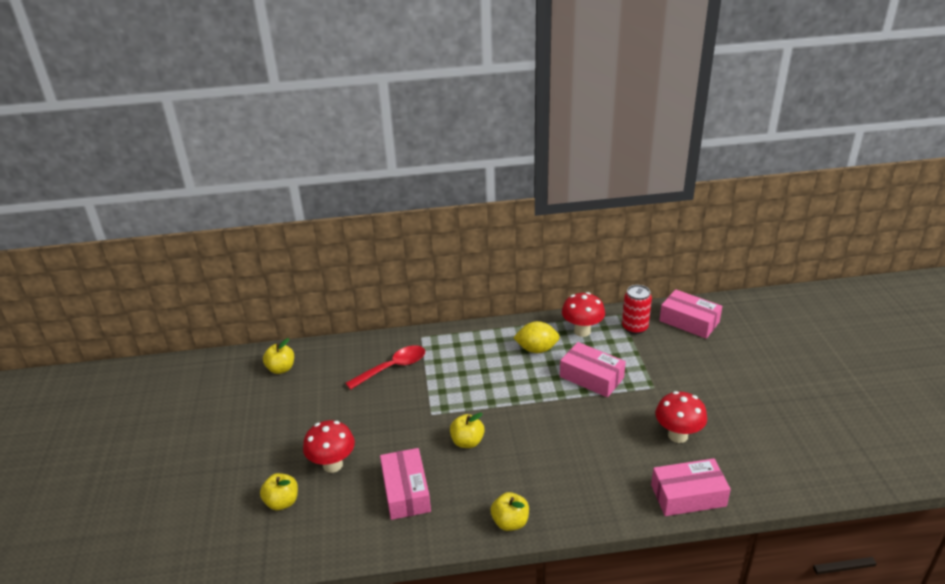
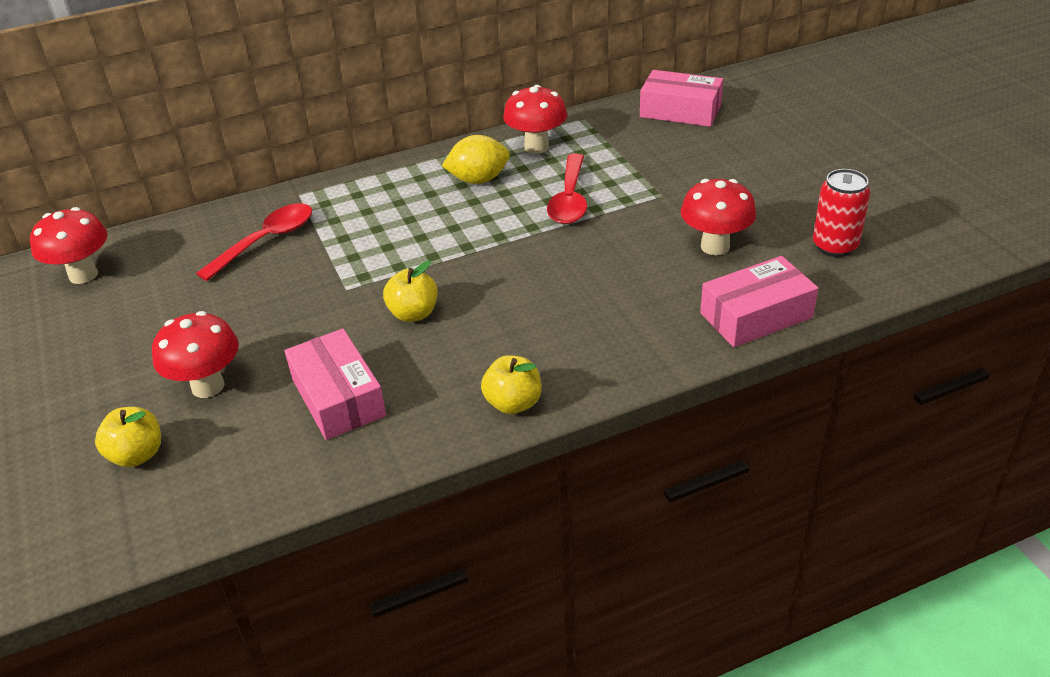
camera: 15 degrees left, 5 degrees up
yellow apple [263,338,294,374] -> red mushroom [30,207,108,284]
pink box [560,342,626,397] -> red spoon [547,154,587,224]
red can [622,285,652,334] -> red can moved to [813,169,870,257]

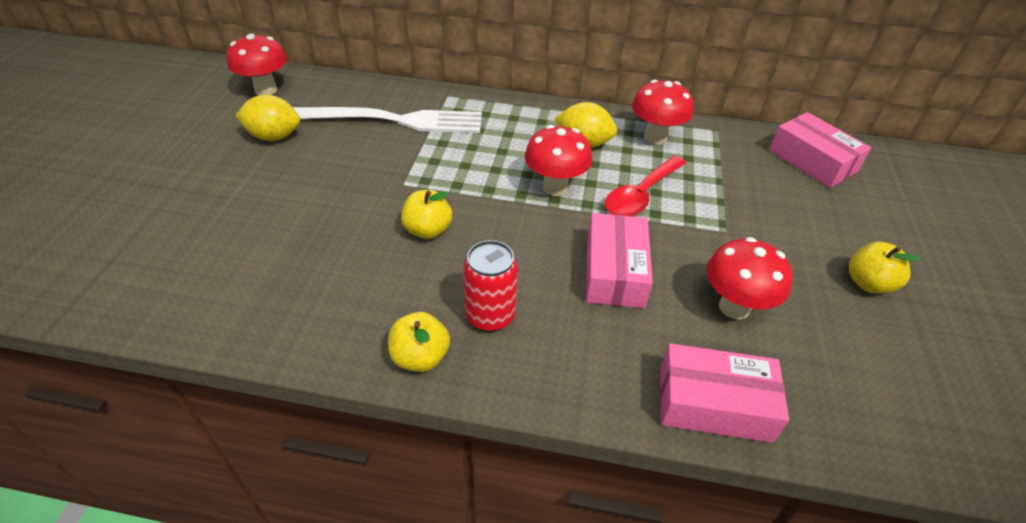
camera: 30 degrees right, 5 degrees up
yellow apple [95,407,161,467] -> yellow apple moved to [849,242,922,293]
red mushroom [152,311,239,398] -> red mushroom moved to [525,125,593,196]
red spoon [196,203,312,281] -> white fork [293,107,482,133]
pink box [285,329,386,440] -> pink box moved to [586,213,653,308]
red can [813,169,870,257] -> red can moved to [463,240,518,332]
none -> yellow lemon [235,95,300,141]

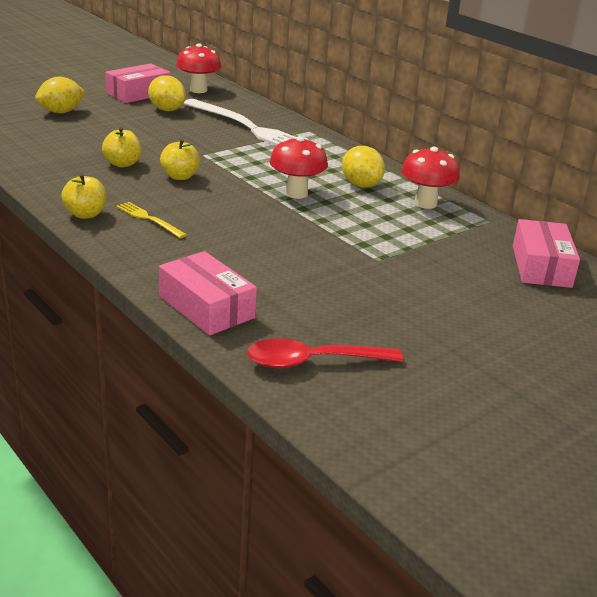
camera: 40 degrees right, 15 degrees down
red can [463,240,518,332] -> yellow fork [116,202,187,238]
pink box [586,213,653,308] -> pink box moved to [105,63,171,103]
red spoon [605,156,686,216] -> red spoon moved to [247,338,403,368]
red mushroom [706,237,793,320] -> none
yellow apple [849,242,922,293] -> yellow apple moved to [102,127,142,167]
none -> yellow lemon [35,77,85,113]

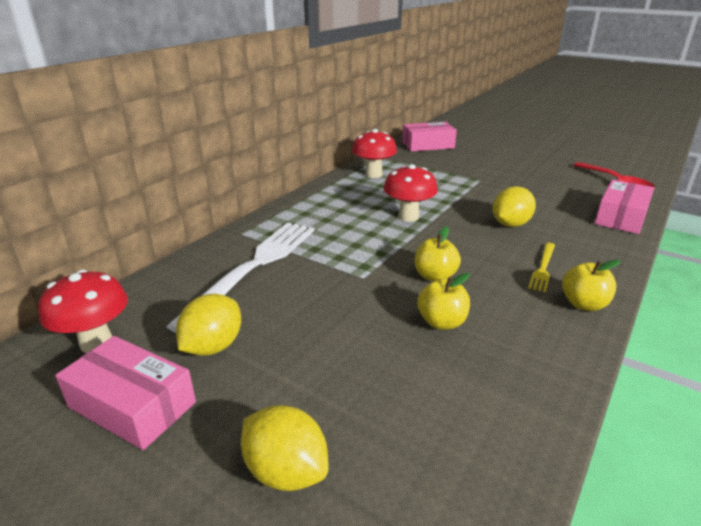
camera: 105 degrees left, 0 degrees up
yellow lemon [342,146,385,188] -> yellow lemon moved to [492,186,536,227]

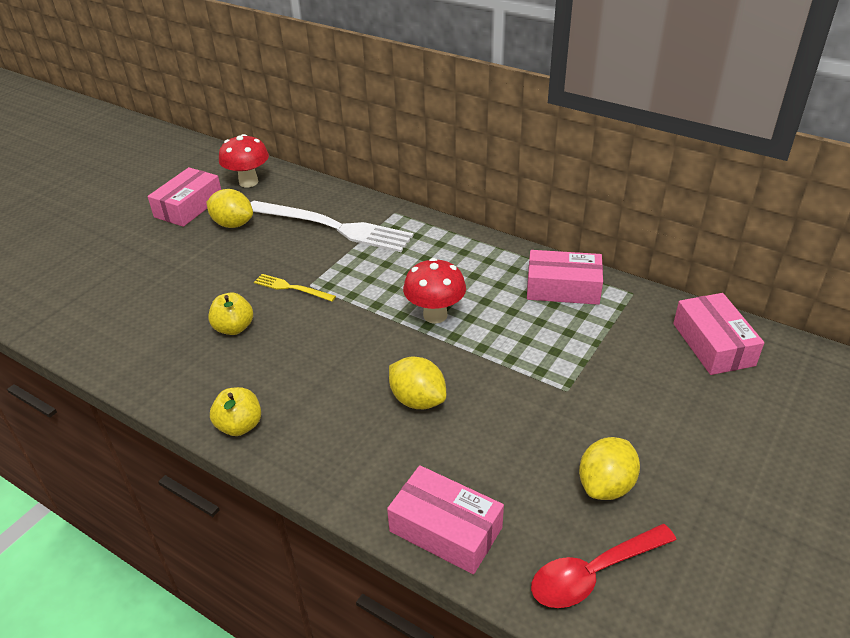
camera: 90 degrees right, 10 degrees up
yellow lemon [241,405,329,491] -> yellow lemon moved to [579,437,640,500]
red mushroom [352,129,397,178] -> pink box [527,250,603,305]
yellow apple [415,226,461,282] -> none
yellow fork [528,243,555,292] -> yellow fork moved to [254,274,336,302]

